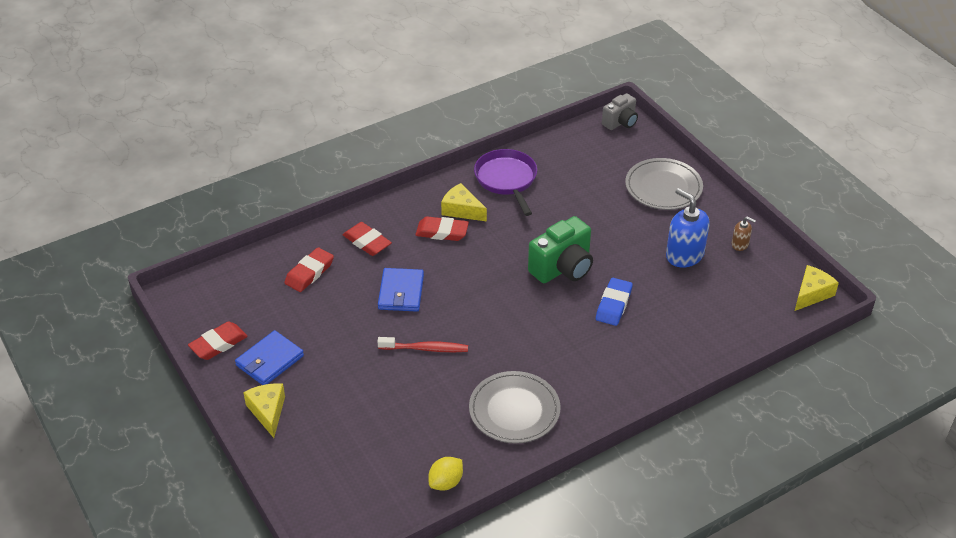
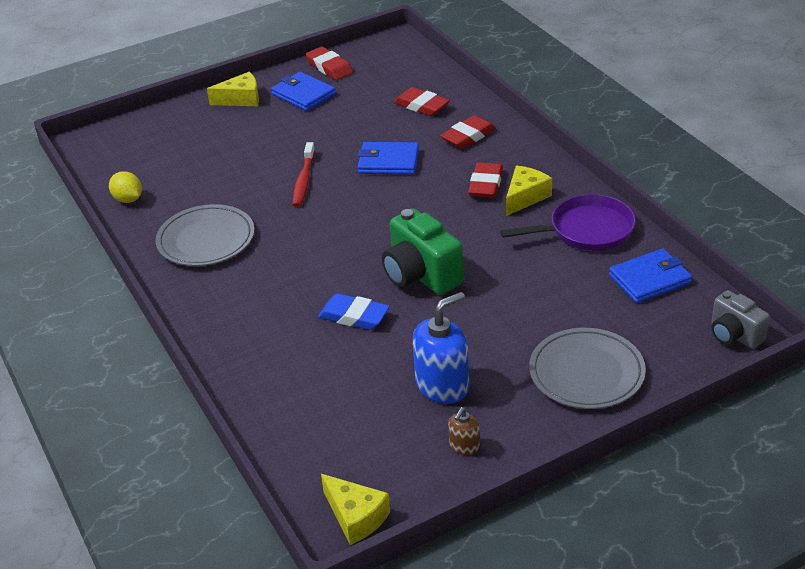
camera: 95 degrees right, 5 degrees down
none -> blue wallet [609,248,692,303]

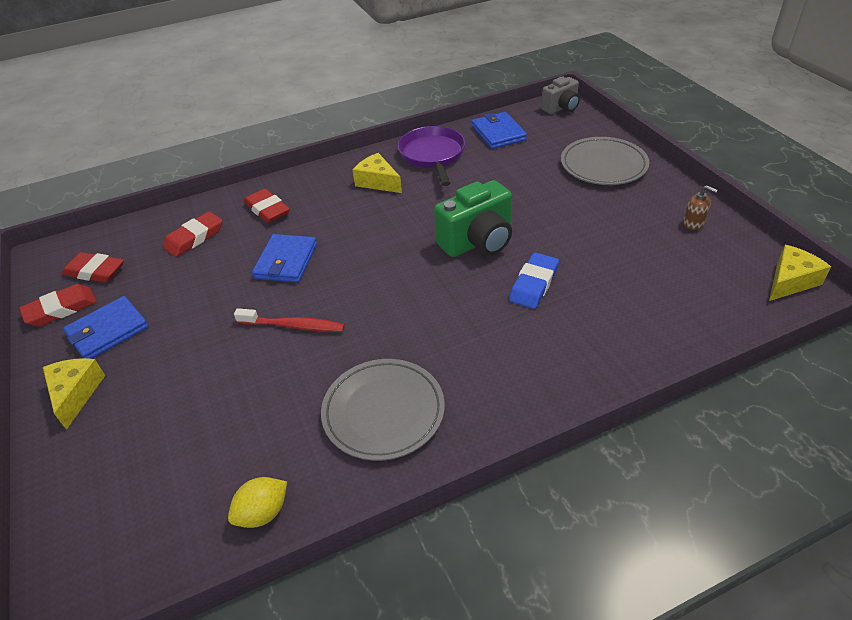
camera: 85 degrees left, 5 degrees up
blue soap dispenser [413,292,469,404] -> none
red eraser [468,162,503,198] -> red eraser moved to [62,252,124,283]

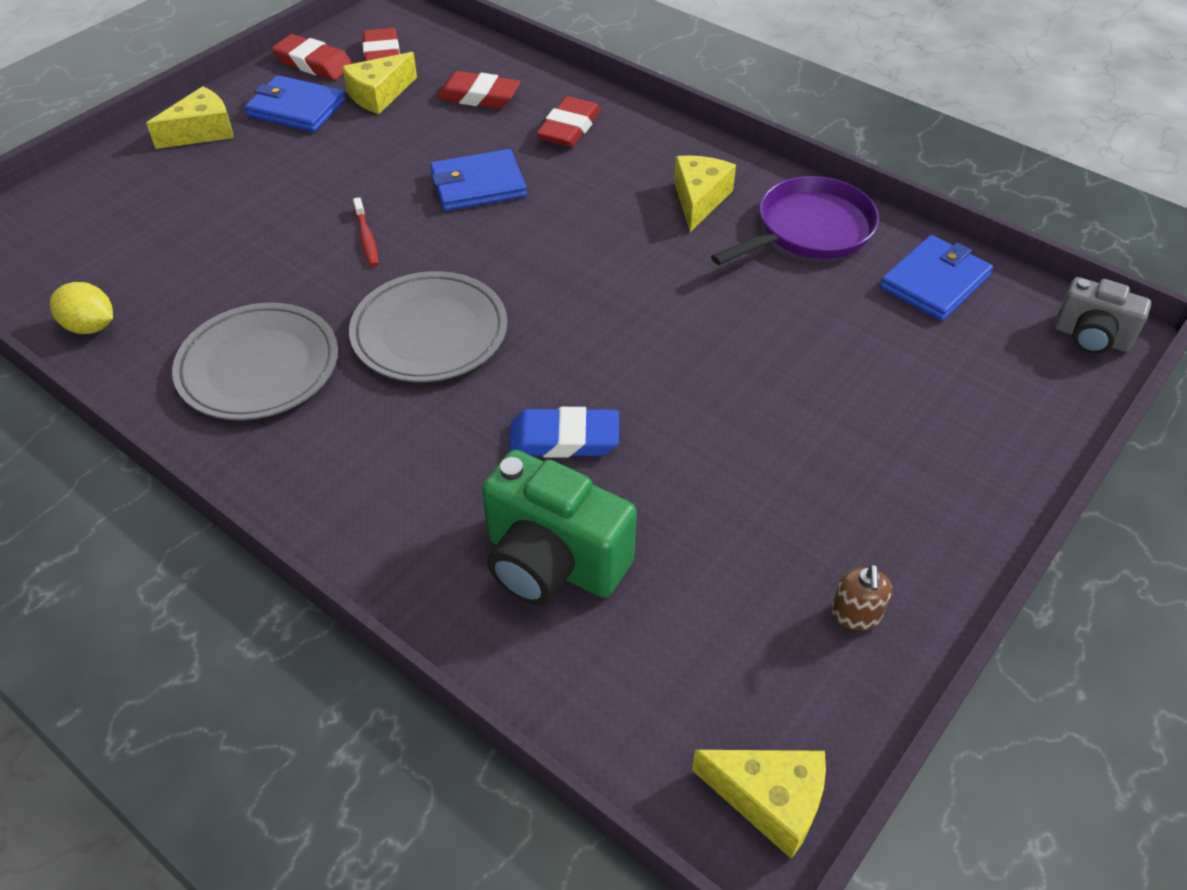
camera: 60 degrees right, 5 degrees up
red toothbrush [234,308,345,332] -> red toothbrush [353,197,379,267], size x0.66
green camera [434,180,512,257] -> green camera moved to [482,450,637,605]
grey plate [561,137,649,185] -> grey plate moved to [349,271,507,382]
none -> yellow cheese [342,52,417,114]

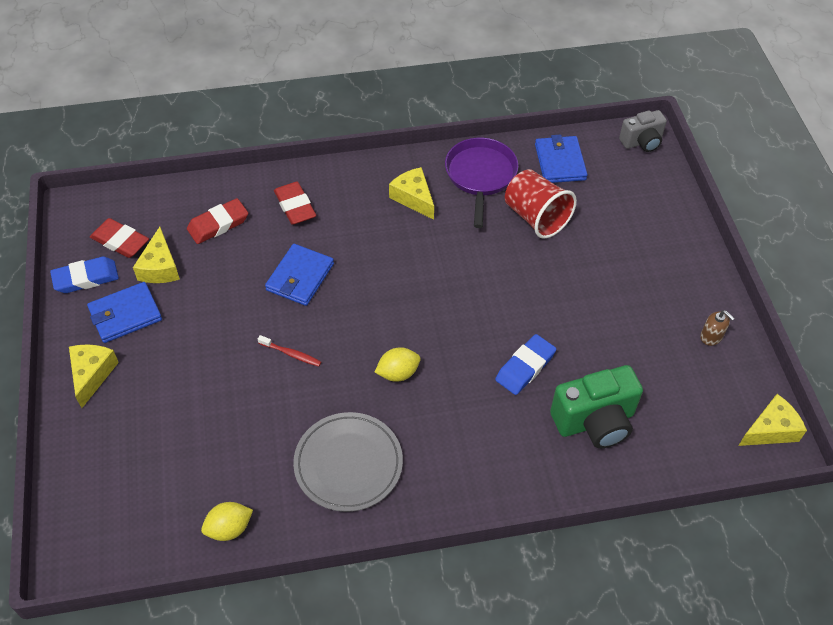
camera: 50 degrees left, 5 degrees up
red eraser [272,34,353,80] -> blue eraser [50,257,119,293]
grey plate [349,271,507,382] -> yellow lemon [375,347,421,382]
none -> red cup [505,169,577,239]

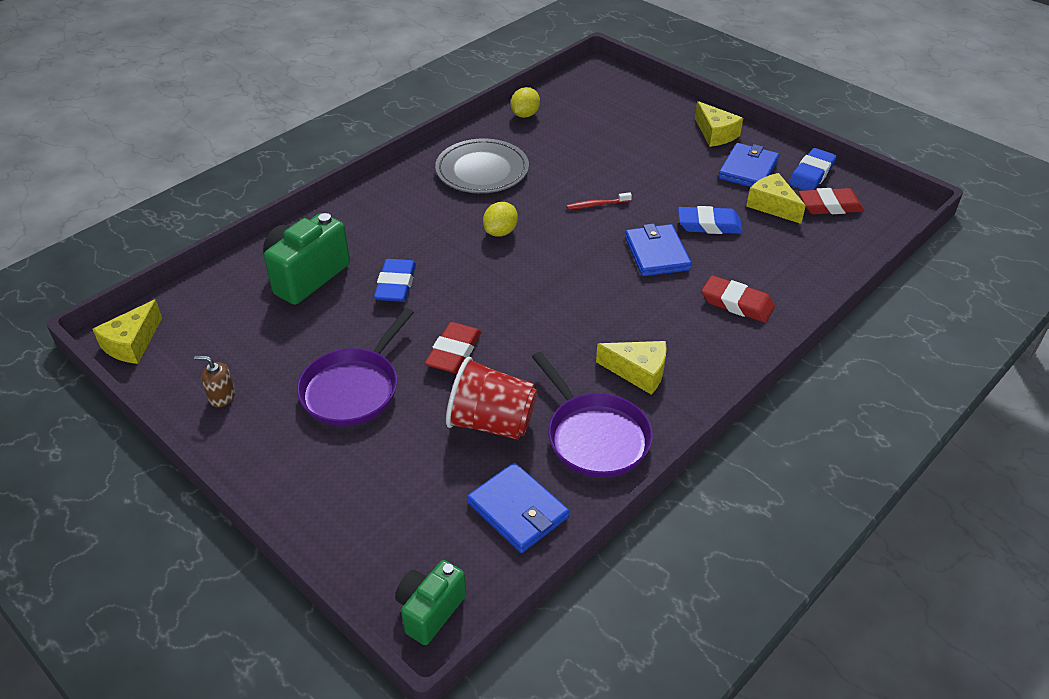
camera: 145 degrees right, 10 degrees down
red eraser [187,198,248,244] -> red eraser moved to [425,322,481,373]
grey camera [619,110,667,152] -> green camera [395,560,466,645]
none -> purple pan [297,308,414,426]
none -> blue eraser [678,206,743,234]

